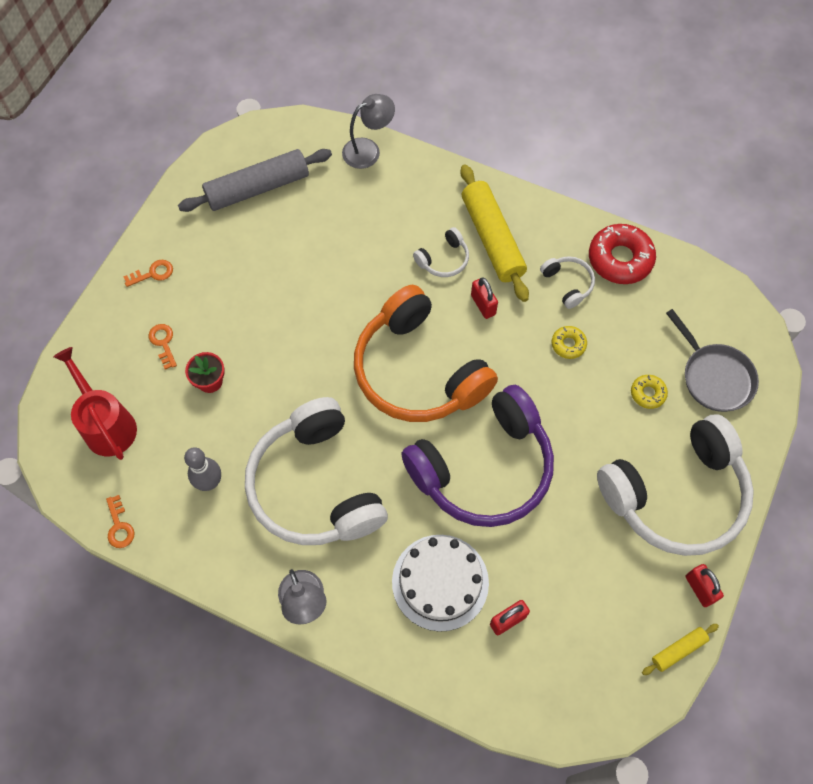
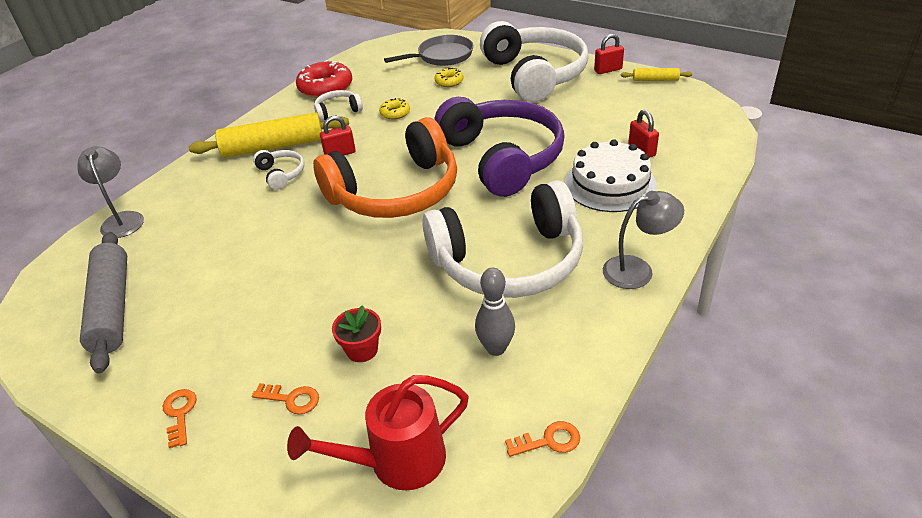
camera: 80 degrees left, 25 degrees down
orange key [149,324,177,370] -> orange key turned 150 degrees counterclockwise [252,383,319,414]
yellow rolling pin [642,624,719,675] -> yellow rolling pin turned 60 degrees counterclockwise [621,68,692,81]

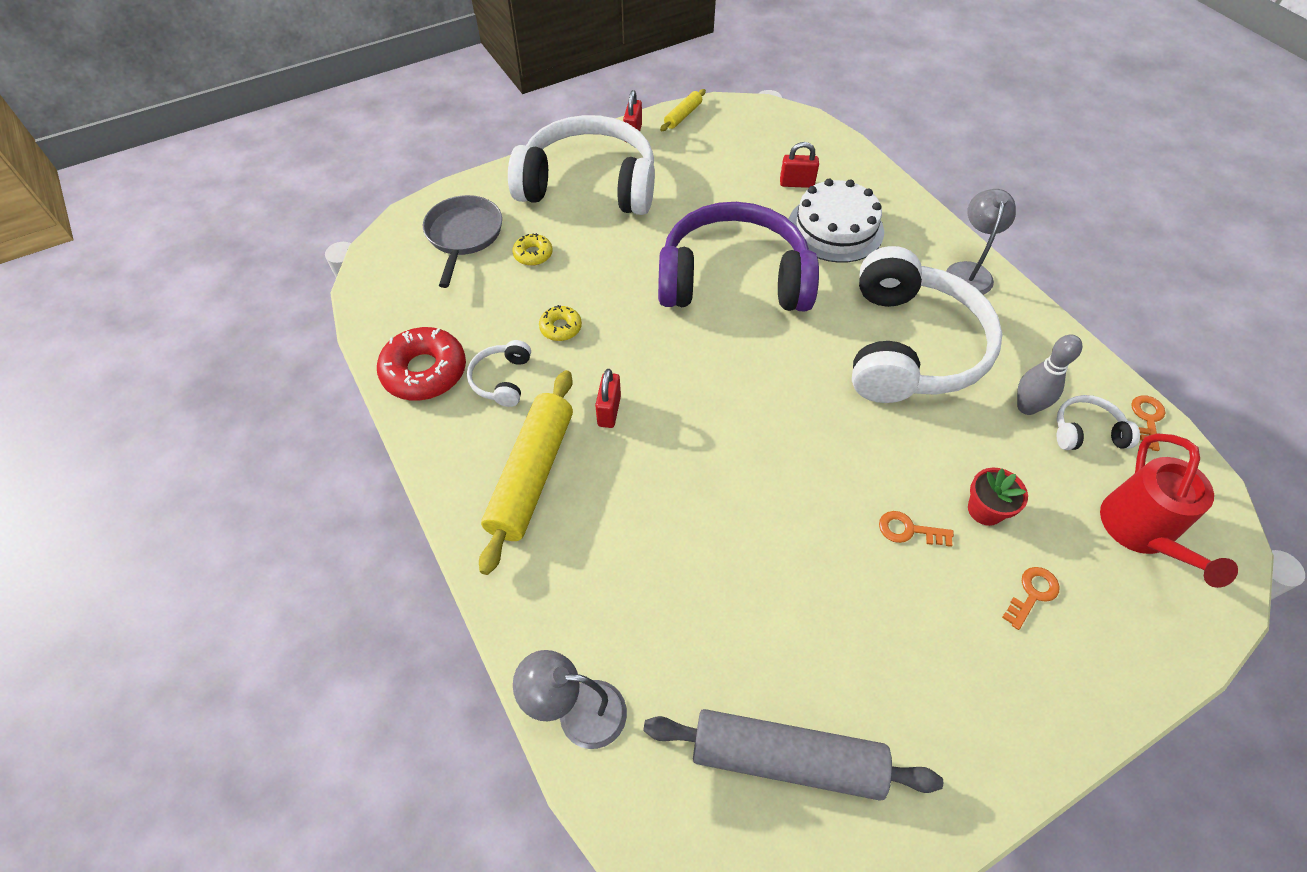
camera: 65 degrees left, 15 degrees up
orange key [163,389,197,448] -> orange key moved to [879,511,954,547]
white headphones [253,150,304,190] -> white headphones moved to [1057,395,1140,450]
orange headphones [313,117,457,218] -> none

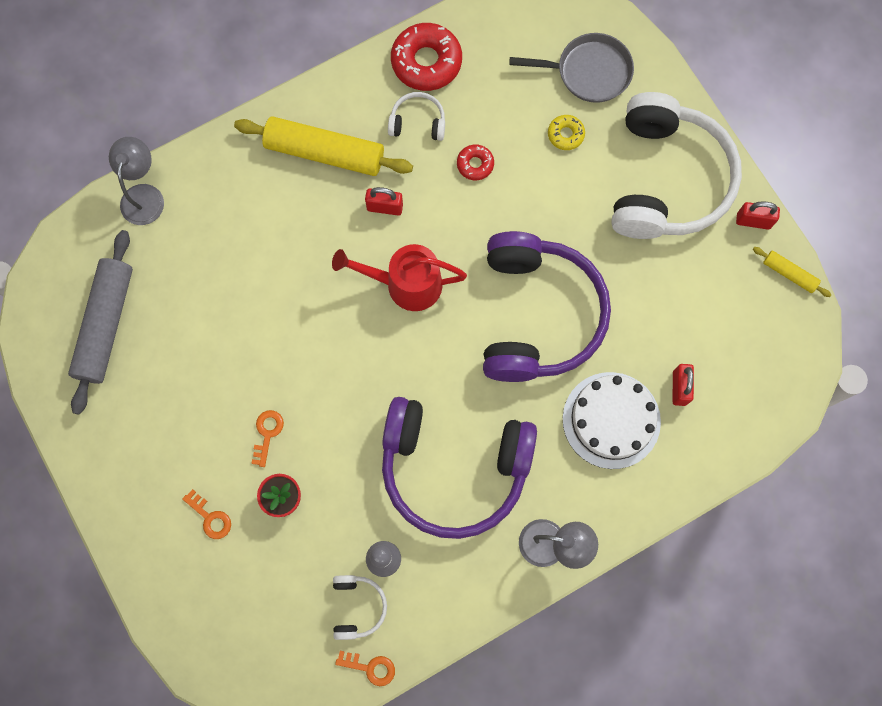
camera: 90 degrees right, 20 degrees up
yellow donut [539,305,582,341] -> red donut [457,144,494,180]
white headphones [852,246,1002,403] -> purple headphones [382,397,537,539]
red watering can [1100,433,1238,588] -> red watering can moved to [332,244,467,311]

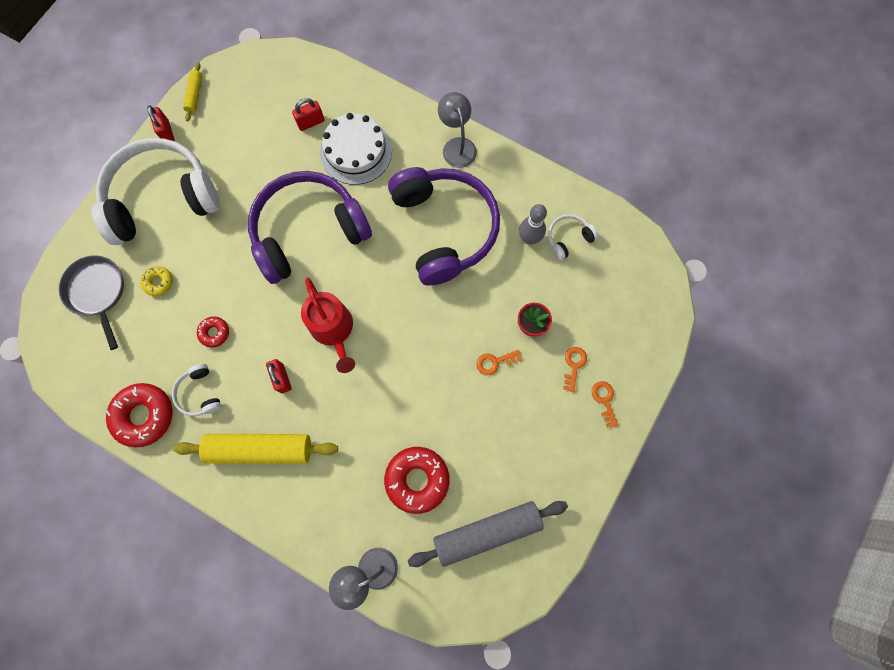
camera: 120 degrees left, 0 degrees up
yellow rolling pin [234,116,413,176] -> yellow rolling pin turned 75 degrees counterclockwise [173,434,338,464]
orange key [335,651,395,686] -> orange key moved to [592,381,618,428]
none -> red donut [384,447,450,514]

